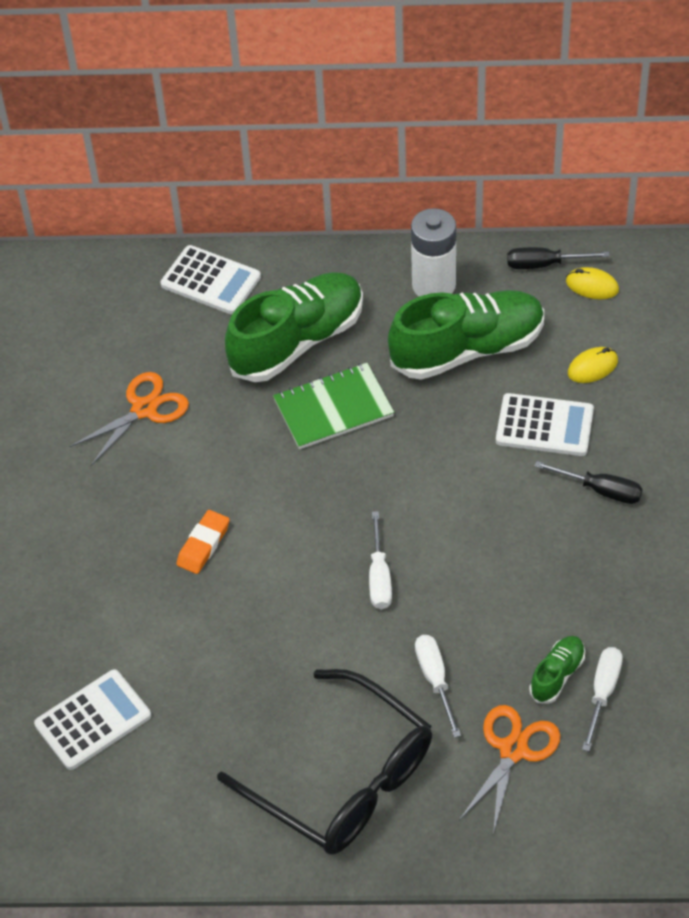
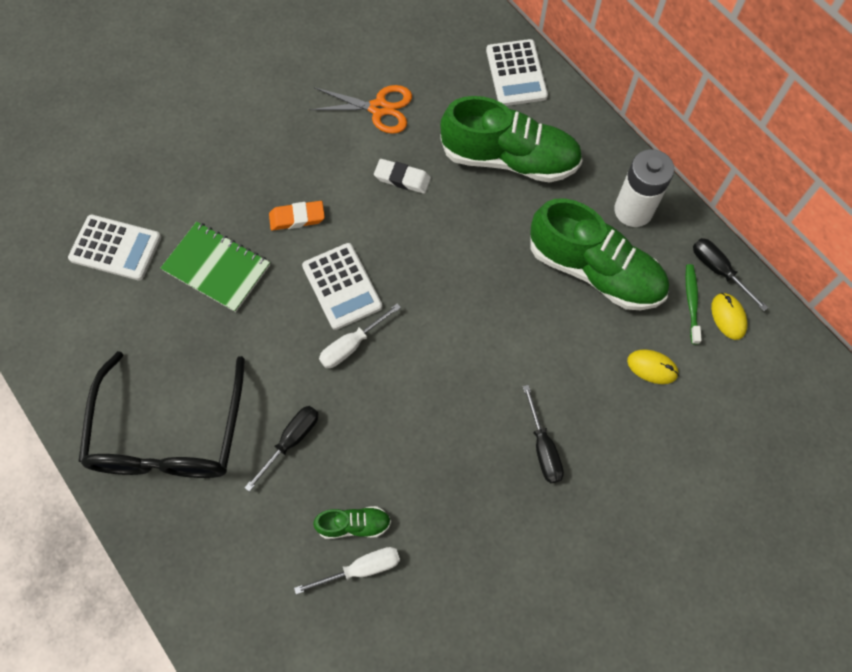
camera: 50 degrees right, 15 degrees up
green notebook [273,363,394,449] -> green notebook moved to [160,222,270,312]
white screwdriver [415,635,461,738] -> black screwdriver [244,406,319,492]
orange scissors [459,705,560,834] -> none
white calculator [496,393,594,456] -> white calculator moved to [302,243,382,330]
none -> white eraser [374,159,431,194]
none -> green toothbrush [686,264,702,344]

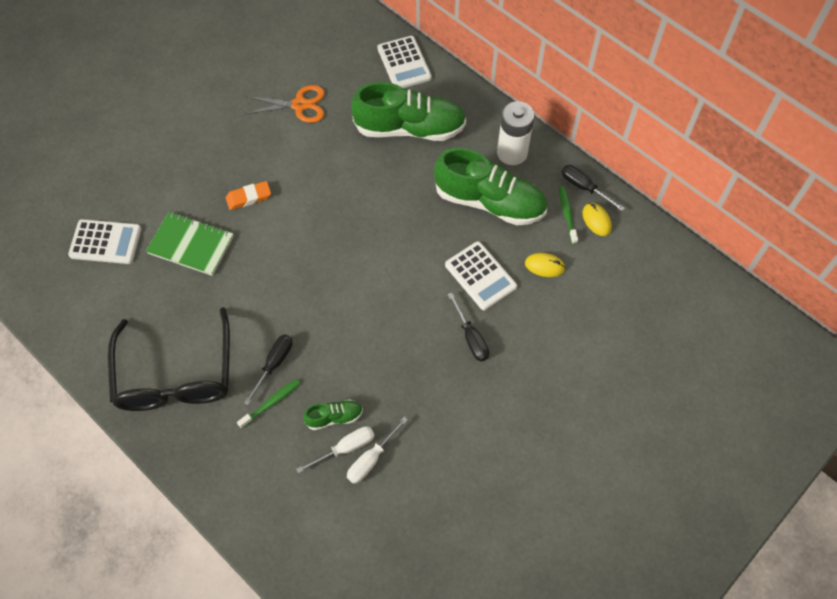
camera: 10 degrees left, 5 degrees down
white calculator [302,243,382,330] -> white calculator moved to [445,241,517,310]
white screwdriver [319,303,401,368] -> white screwdriver moved to [347,417,408,484]
white eraser [374,159,431,194] -> none
none -> green toothbrush [237,379,301,429]

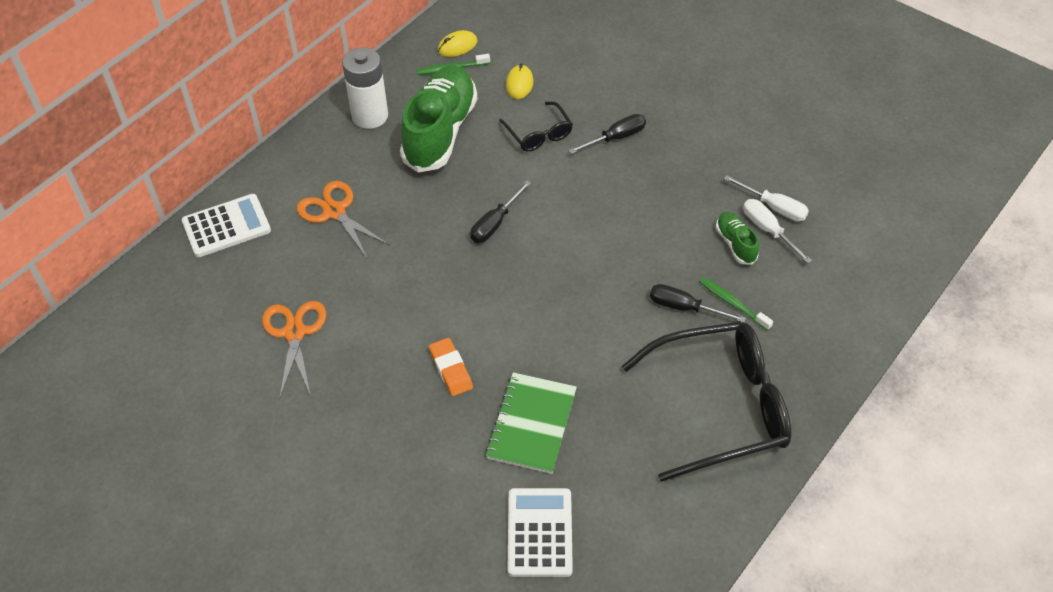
camera: 95 degrees left, 10 degrees down
green shoe [351,82,466,141] -> orange scissors [297,181,390,258]
white calculator [445,241,517,310] -> black glasses [499,101,573,151]
black screwdriver [561,165,625,211] -> black screwdriver moved to [470,180,531,243]

